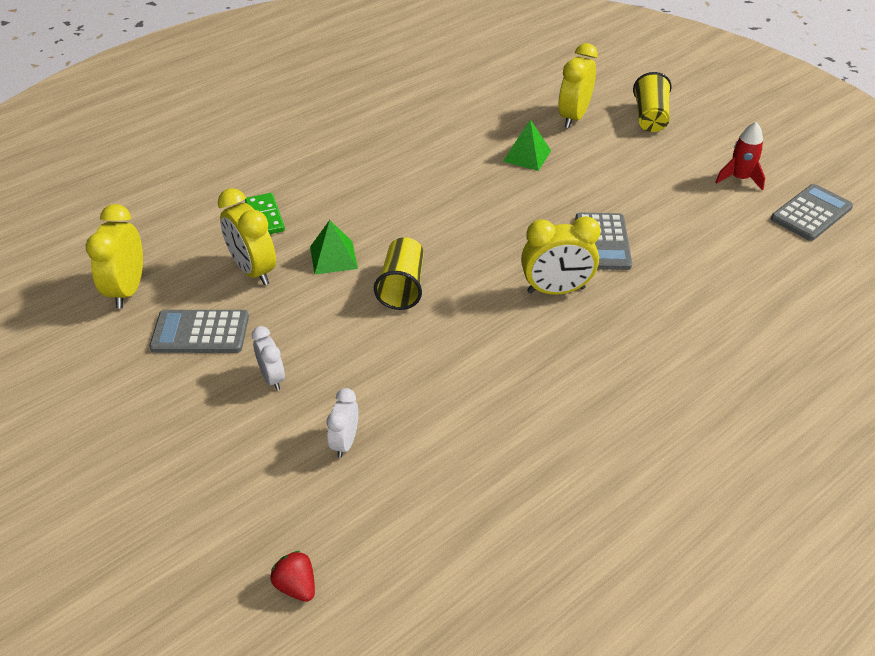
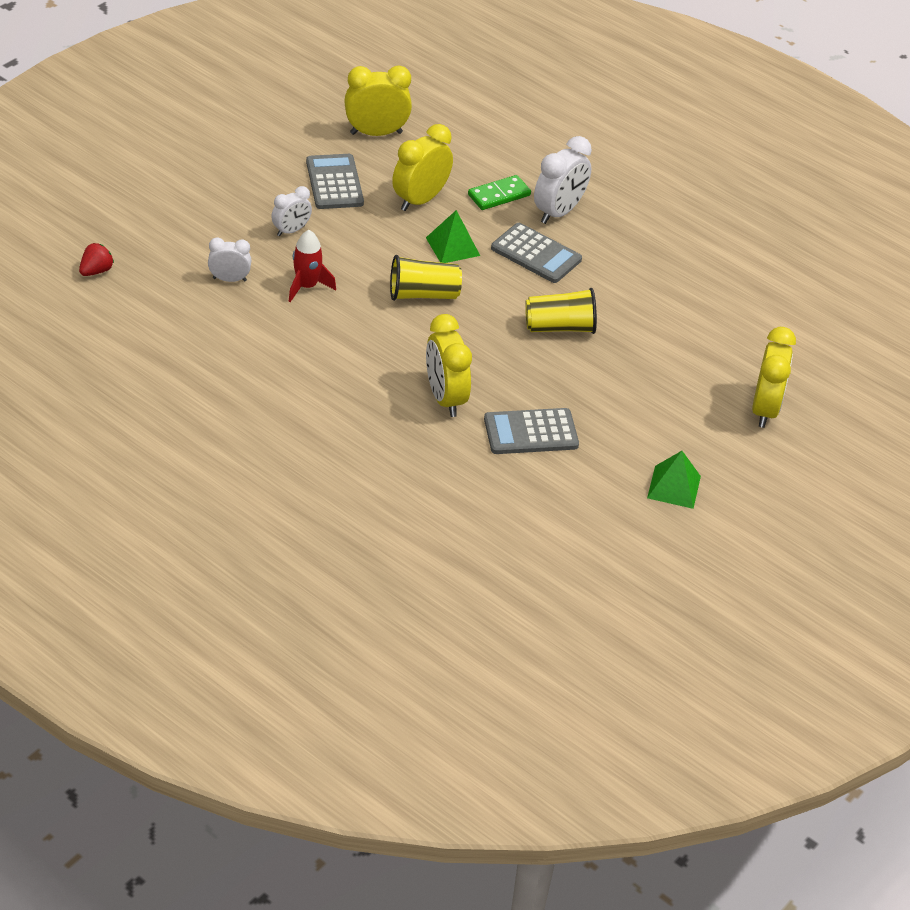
camera: 75 degrees right, 0 degrees up
green pyramid [503,120,551,171] -> green pyramid moved to [647,451,701,509]
yellow clock [558,43,598,128] -> yellow clock turned 90 degrees clockwise [752,327,796,428]
yellow cup [633,72,672,132] -> yellow cup moved to [525,288,597,334]
red rocket [715,122,765,191] -> red rocket moved to [289,230,336,302]
grey calculator [771,184,853,241] -> grey calculator moved to [491,223,582,283]
none -> white clock [534,136,592,224]

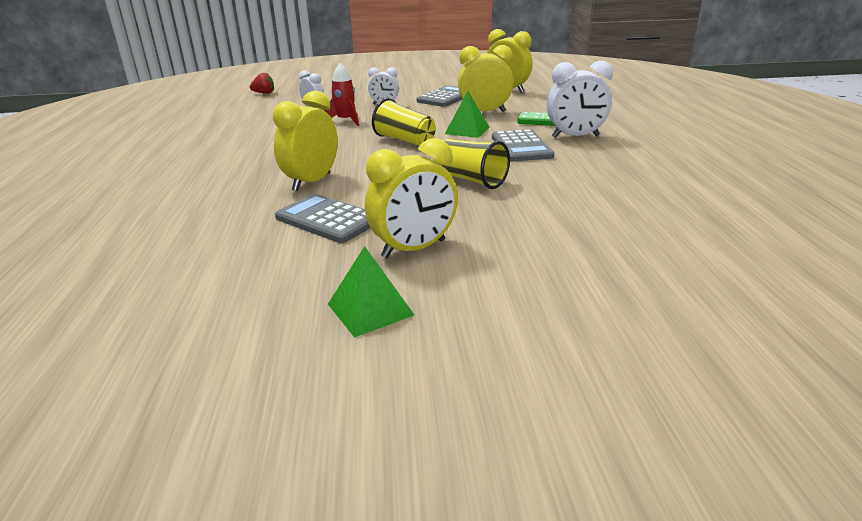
camera: 50 degrees right, 15 degrees down
yellow clock [752,327,796,428] -> yellow clock moved to [365,138,458,258]

